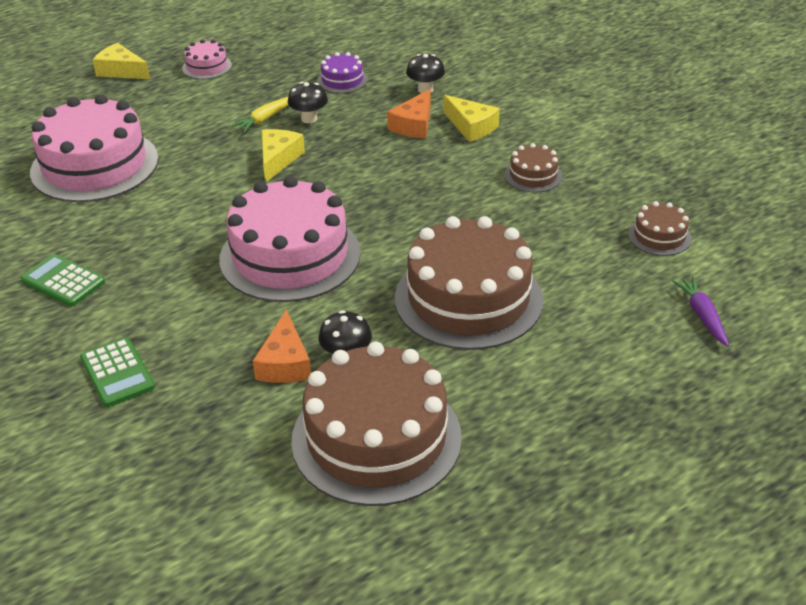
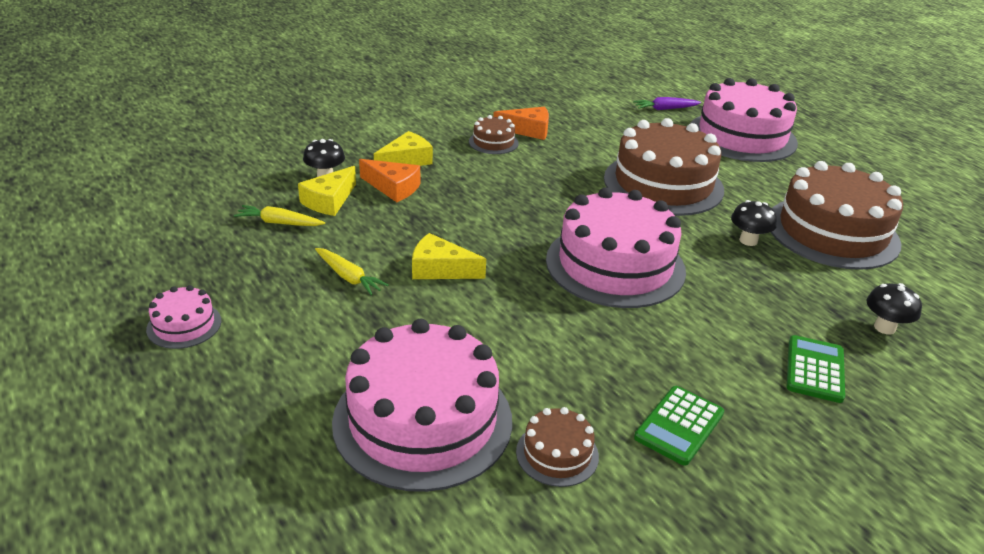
camera: 90 degrees left, 5 degrees down
green calculator [80,338,155,407] -> green calculator turned 45 degrees counterclockwise [787,335,845,403]
yellow cheese [92,43,150,79] -> yellow cheese moved to [298,166,356,216]
orange cheese [253,309,311,383] -> orange cheese moved to [493,107,549,140]
black mushroom [288,82,328,123] -> black mushroom moved to [867,283,922,335]
purple cake [317,52,368,93] -> yellow carrot [234,205,325,226]
brown cake [628,201,692,256] -> brown cake moved to [516,407,599,487]
none -> pink cake [690,78,798,162]

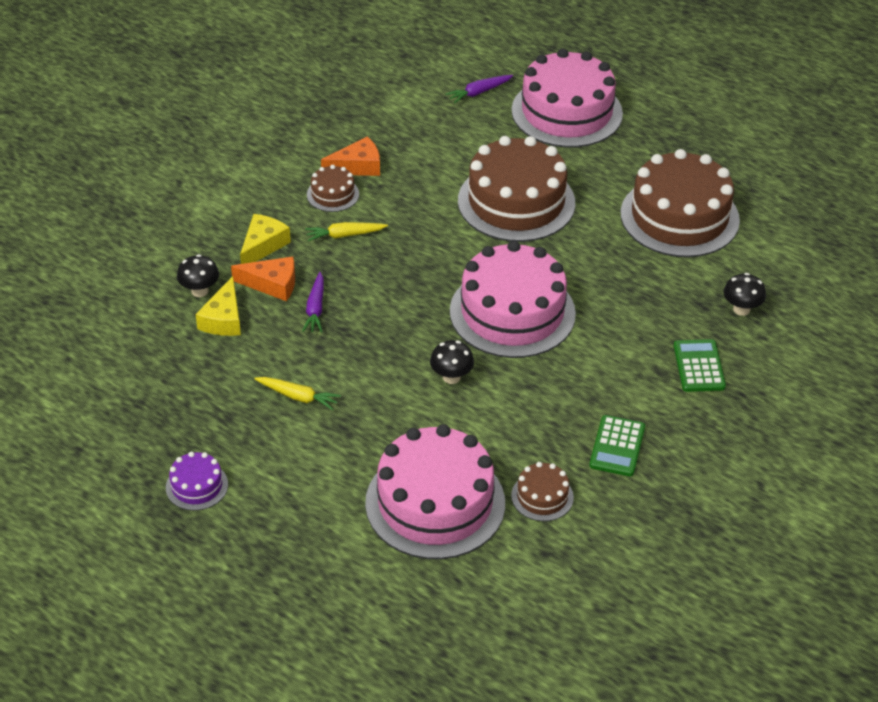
camera: 20 degrees left, 10 degrees up
pink cake [146,285,221,349] -> purple cake [166,452,228,511]
yellow carrot [234,205,325,226] -> yellow carrot moved to [305,222,388,241]
yellow cheese [412,233,486,279] -> none
black mushroom [731,200,777,246] -> black mushroom moved to [430,340,474,384]
none -> purple carrot [302,272,324,333]

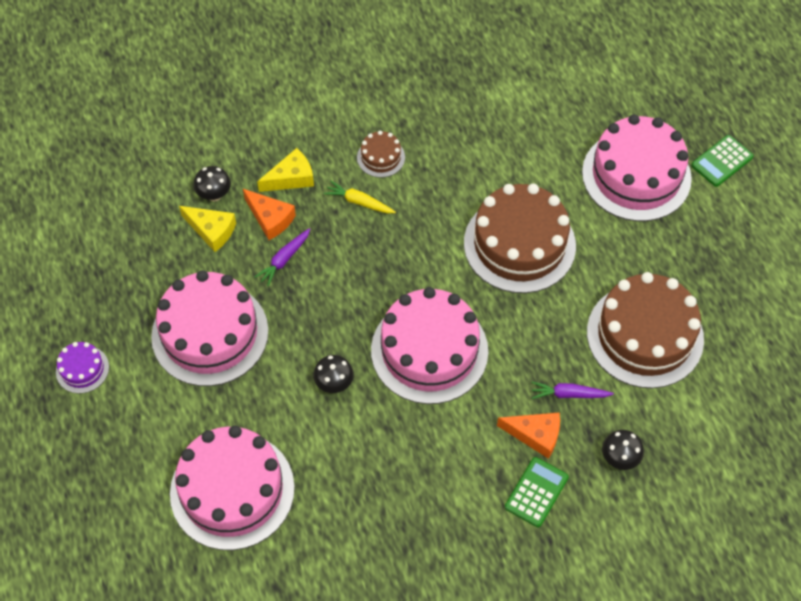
camera: 35 degrees right, 15 degrees up
yellow cheese [196,276,241,336] -> yellow cheese turned 105 degrees counterclockwise [179,206,236,252]
yellow carrot [254,377,341,410] -> pink cake [151,270,268,386]
orange cheese [321,136,380,176] -> orange cheese moved to [497,412,560,459]
purple carrot [445,75,513,104] -> purple carrot moved to [532,382,614,399]
brown cake [511,462,574,521] -> none
green calculator [589,415,645,476] -> green calculator moved to [691,135,754,187]

